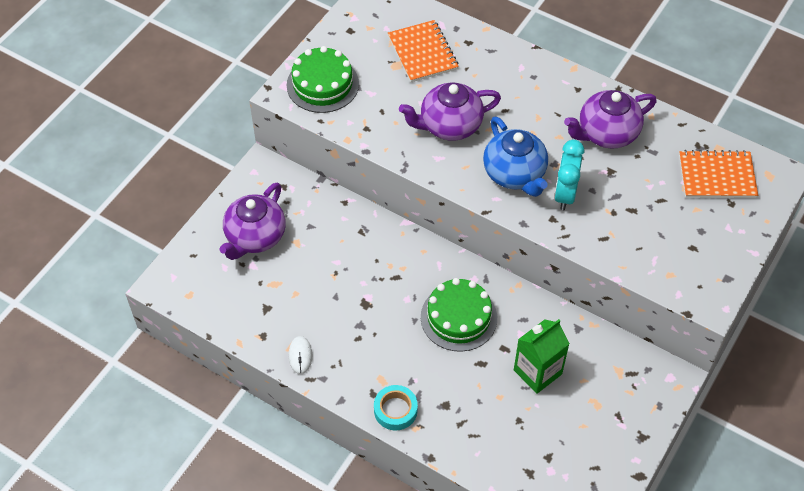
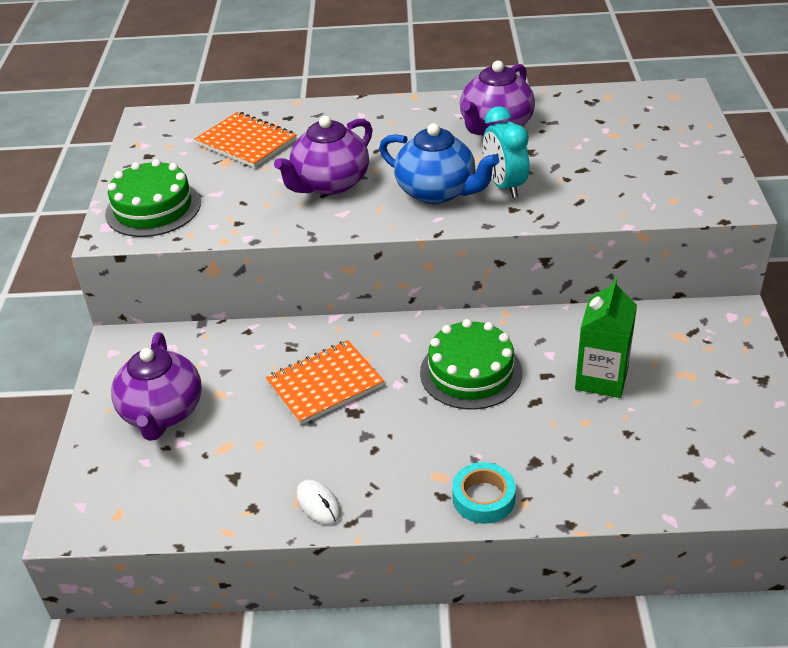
camera: 30 degrees left, 15 degrees down
orange notebook [679,150,758,198] -> orange notebook moved to [266,340,384,425]

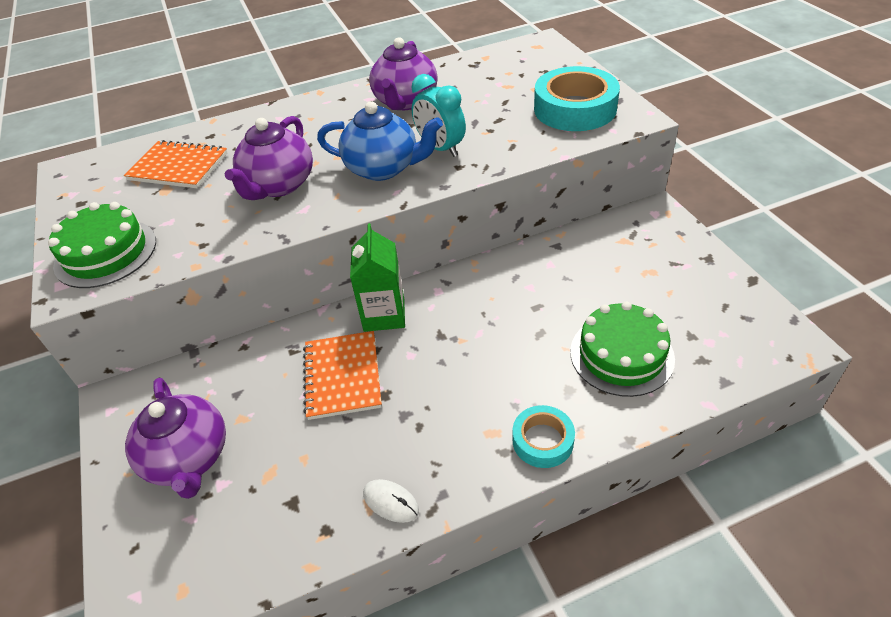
camera: 20 degrees left, 5 degrees up
orange notebook [266,340,384,425] -> orange notebook turned 45 degrees counterclockwise [303,331,382,420]
green cake [420,319,522,410] -> green cake moved to [570,301,675,397]
green carton [575,277,637,398] -> green carton moved to [350,223,405,332]
none -> turquoise tape [534,66,620,131]

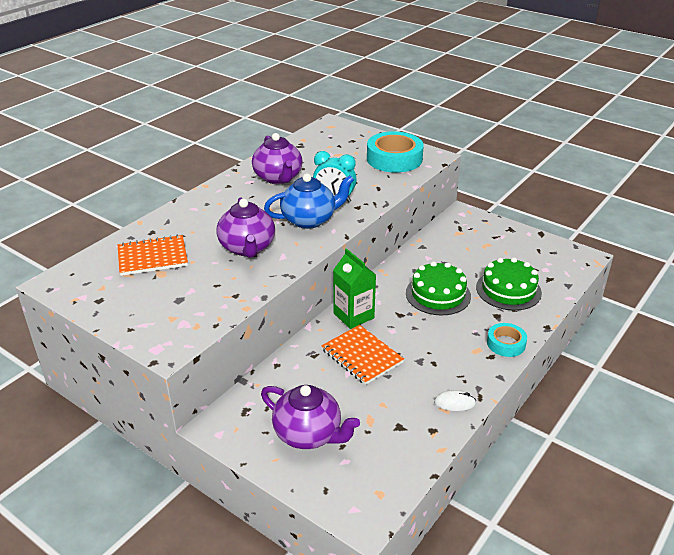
camera: 35 degrees left, 10 degrees down
green cake [48,202,156,288] -> green cake moved to [406,261,471,315]

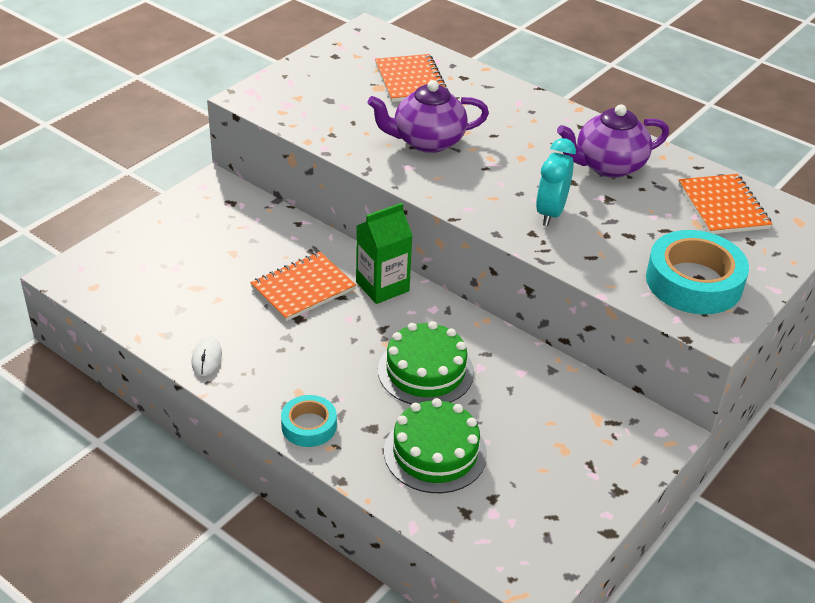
camera: 90 degrees right, 5 degrees up
purple teapot [261,385,360,449] -> none
blue teapot [264,173,354,229] -> none
none -> orange notebook [678,174,772,234]

